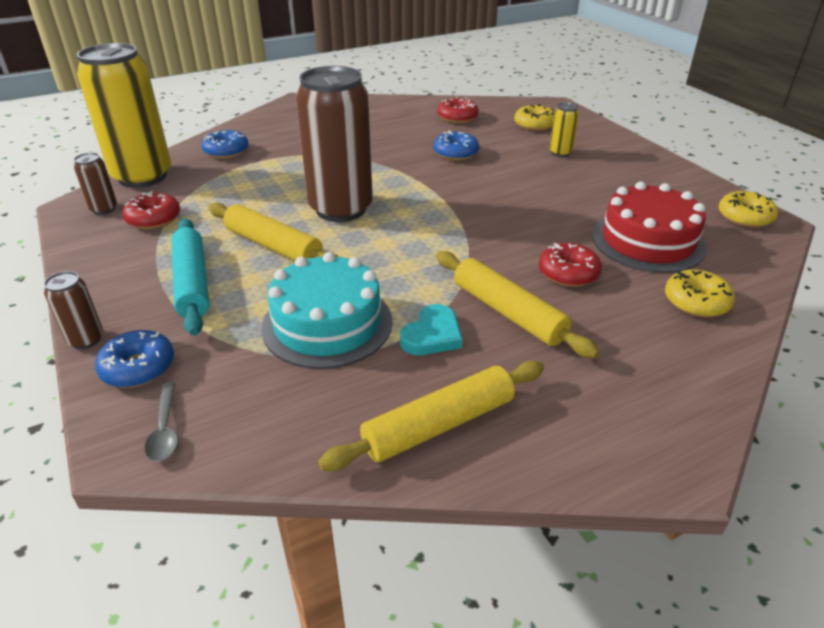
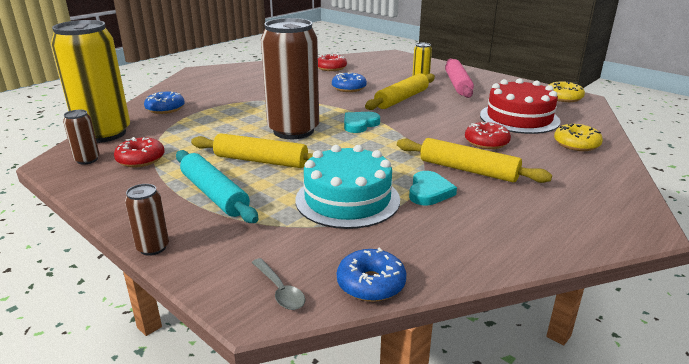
camera: 20 degrees left, 10 degrees down
blue donut [95,330,174,387] -> blue donut moved to [337,247,406,302]
yellow rolling pin [318,361,544,471] -> yellow rolling pin moved to [365,73,435,110]
yellow donut [514,104,554,131] -> none
none -> turquoise heart [344,112,380,133]
none -> pink rolling pin [445,58,474,98]

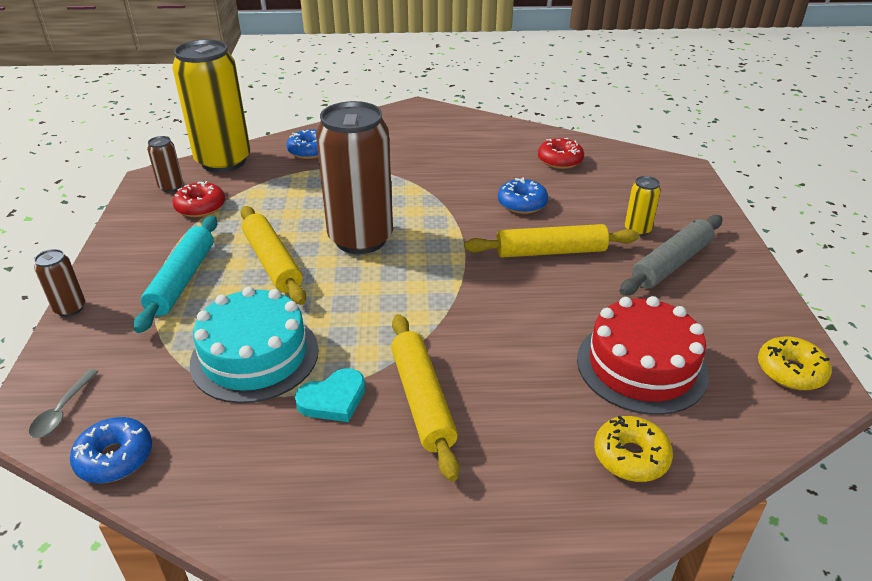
camera: 45 degrees right, 10 degrees up
turquoise heart [344,112,380,133] -> none
pink rolling pin [445,58,474,98] -> grey rolling pin [619,215,722,296]
red donut [465,122,511,149] -> none

